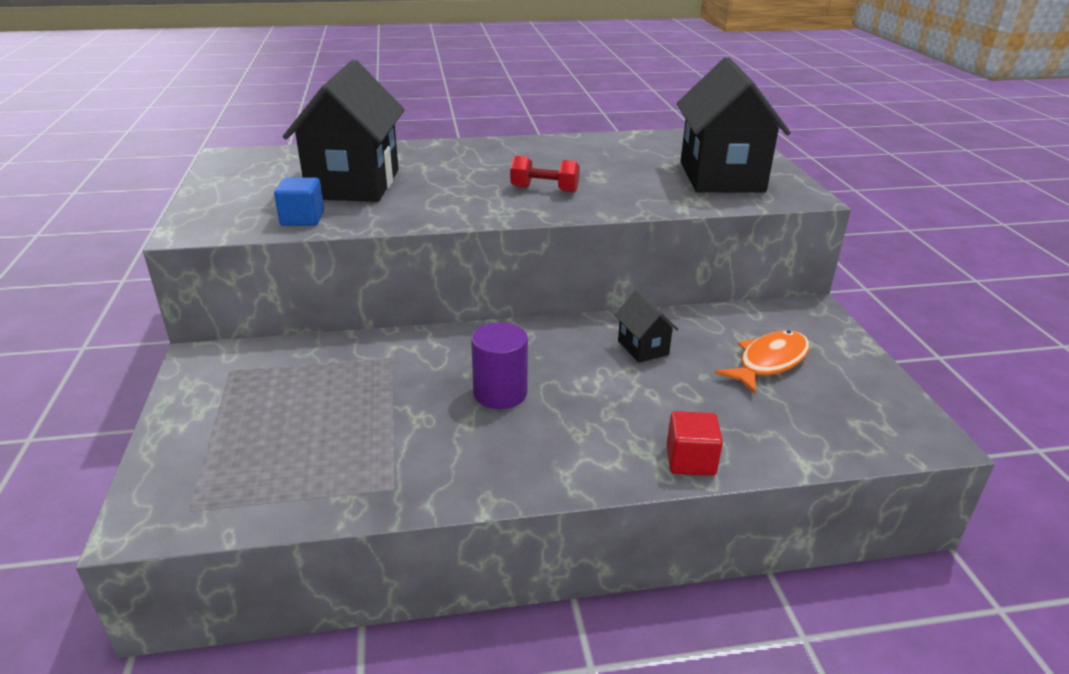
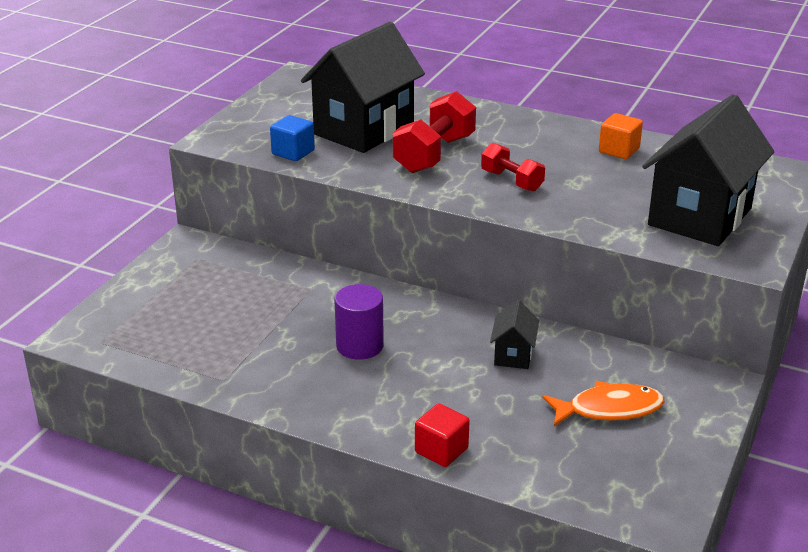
camera: 35 degrees right, 0 degrees up
none -> red dumbbell [393,91,476,173]
none -> orange cube [599,113,643,159]

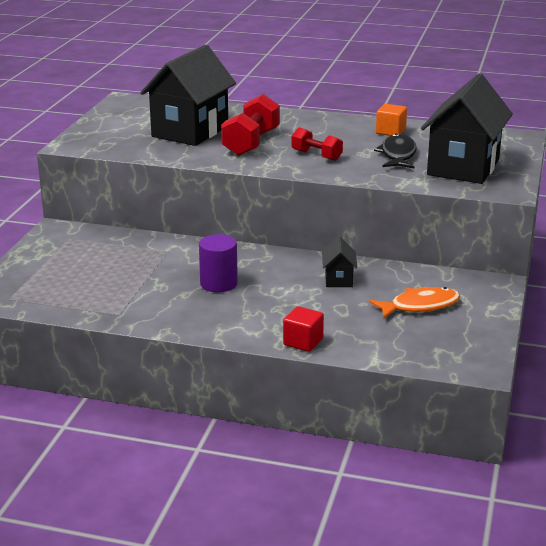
camera: 10 degrees left, 5 degrees down
blue cube [270,115,315,161] -> none
none -> black fish [374,134,417,168]

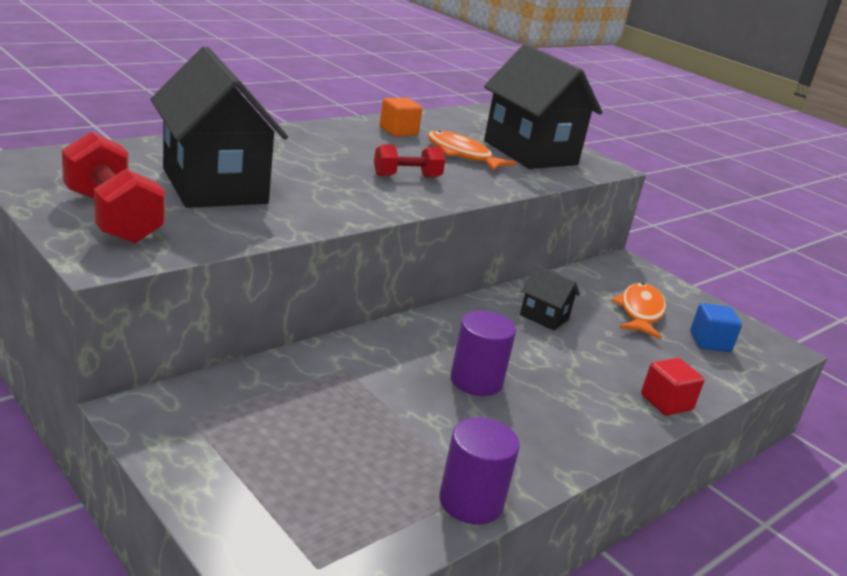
camera: 60 degrees left, 0 degrees up
red dumbbell [221,94,280,156] -> red dumbbell moved to [62,132,165,244]
black fish [374,134,417,168] -> orange fish [428,130,516,171]
none -> purple cylinder [439,417,520,524]
none -> blue cube [690,303,742,352]

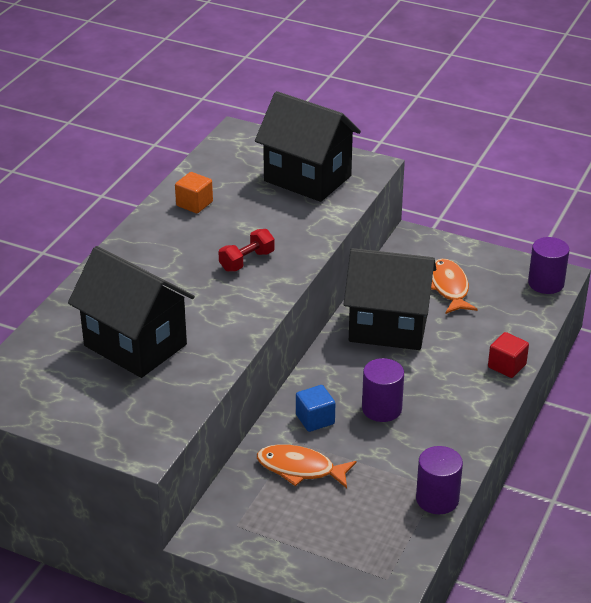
camera: 20 degrees left, 10 degrees up
red dumbbell [62,132,165,244] -> none
orange fish [428,130,516,171] -> orange fish moved to [257,444,357,488]
black house [520,265,580,331] -> black house [343,248,436,350], size x2.25
blue cube [690,303,742,352] -> blue cube moved to [296,385,335,432]
none -> purple cylinder [528,237,569,294]

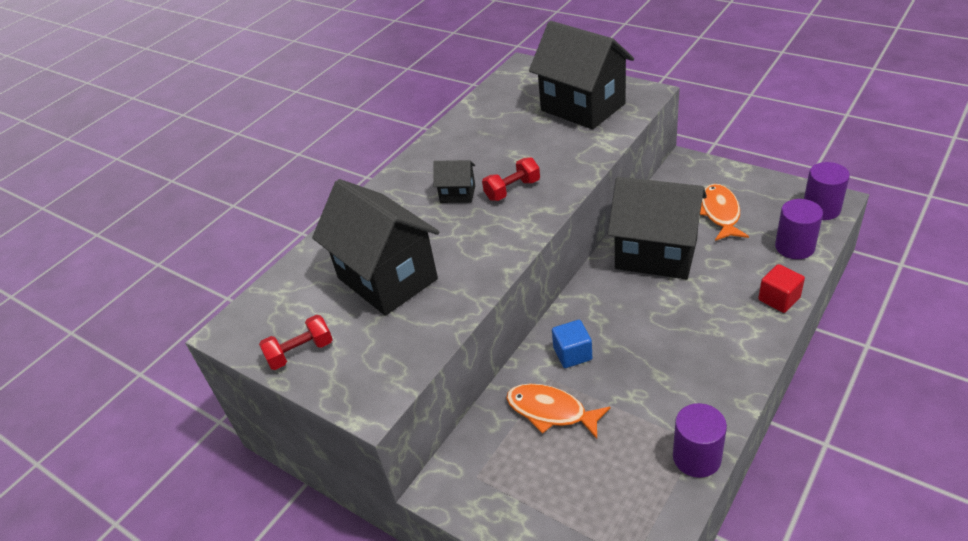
camera: 15 degrees right, 5 degrees up
orange cube [175,172,213,213] -> none
purple cylinder [362,358,404,422] -> purple cylinder moved to [775,199,823,259]
none -> red dumbbell [259,315,333,370]
none -> black house [433,160,475,203]

